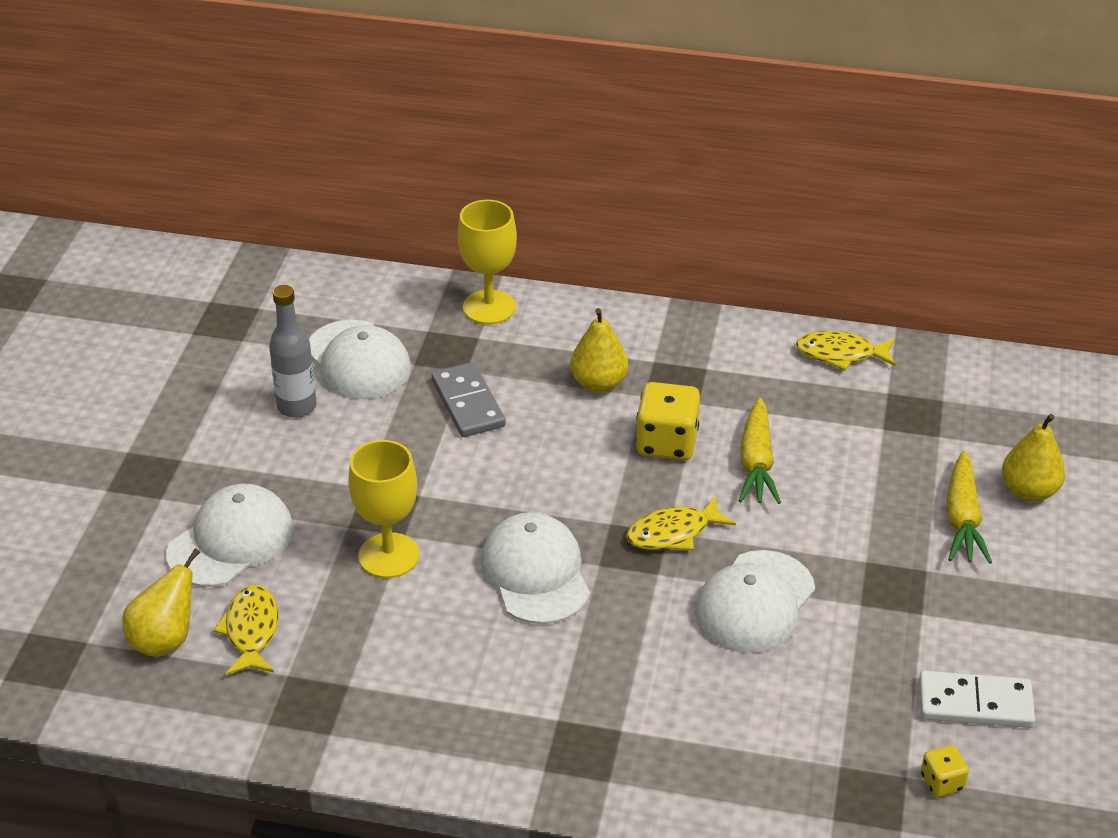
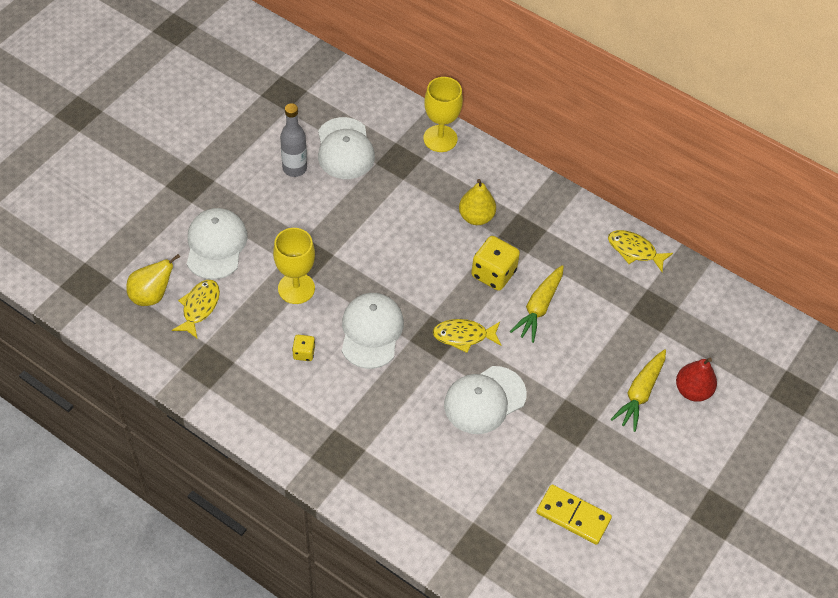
camera: 20 degrees right, 15 degrees up
white cap [166,484,294,587] -> white cap turned 60 degrees counterclockwise [187,208,247,280]
grey domino [431,362,506,437] -> none
white domino [919,671,1035,728] -> yellow domino [536,484,612,545]
yellow dice [921,745,969,797] -> yellow dice moved to [292,335,315,361]
yellow pear [1002,414,1066,502] -> red pear [676,358,717,402]

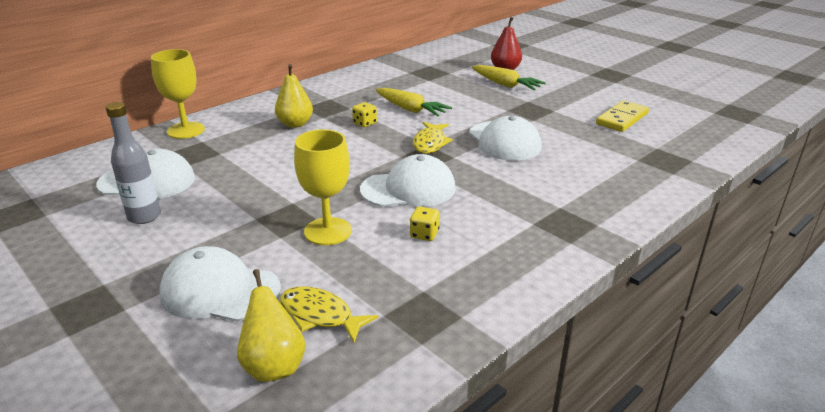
camera: 75 degrees left, 25 degrees down
white cap [342,293,404,369] -> white cap turned 150 degrees clockwise [360,154,456,207]
yellow dice [471,236,520,291] -> yellow dice [352,102,377,127], size x0.53
yellow fish [608,230,673,272] -> none

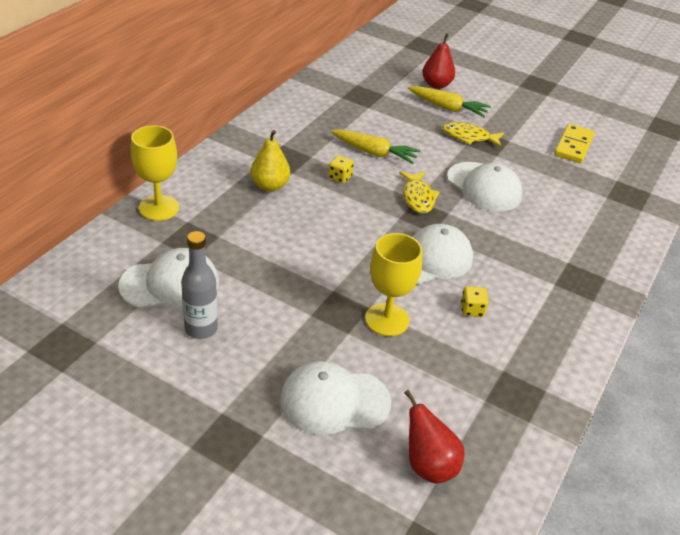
camera: 20 degrees left, 10 degrees up
yellow pear [237,269,306,382] -> red pear [404,390,465,484]
yellow fish [280,286,378,343] -> yellow fish moved to [442,122,504,147]

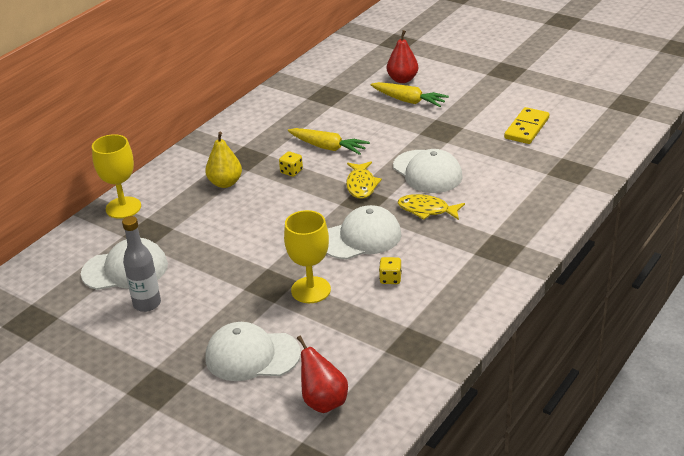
camera: 10 degrees right, 5 degrees down
yellow fish [442,122,504,147] -> yellow fish moved to [398,194,465,220]

